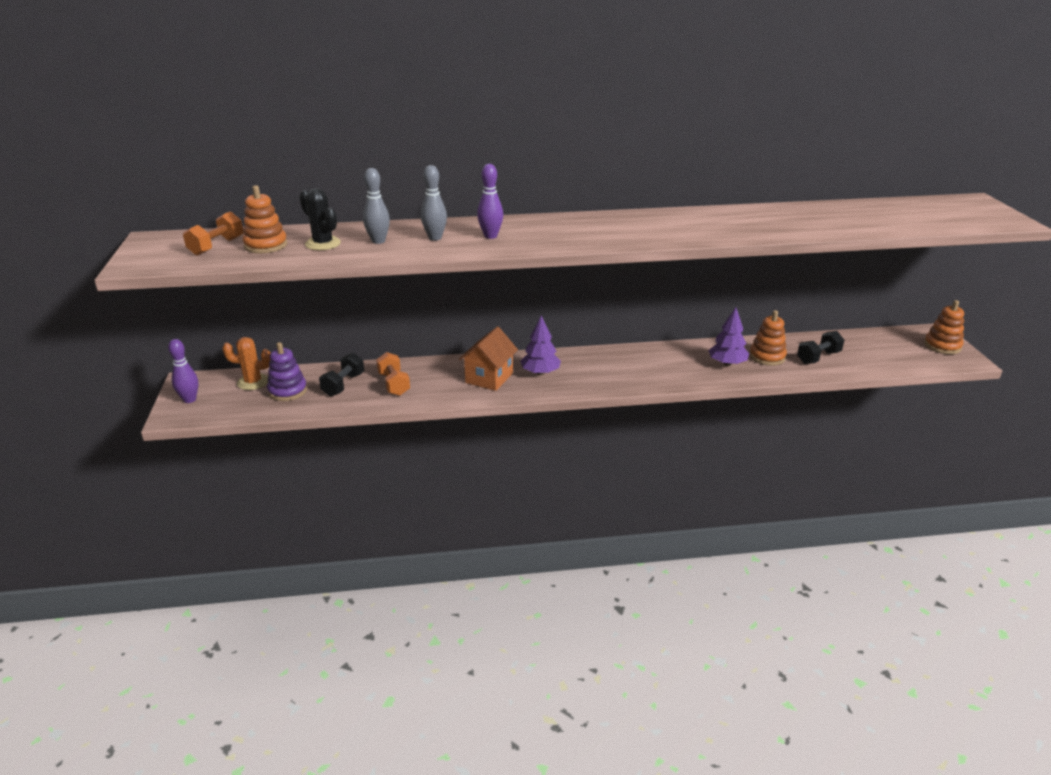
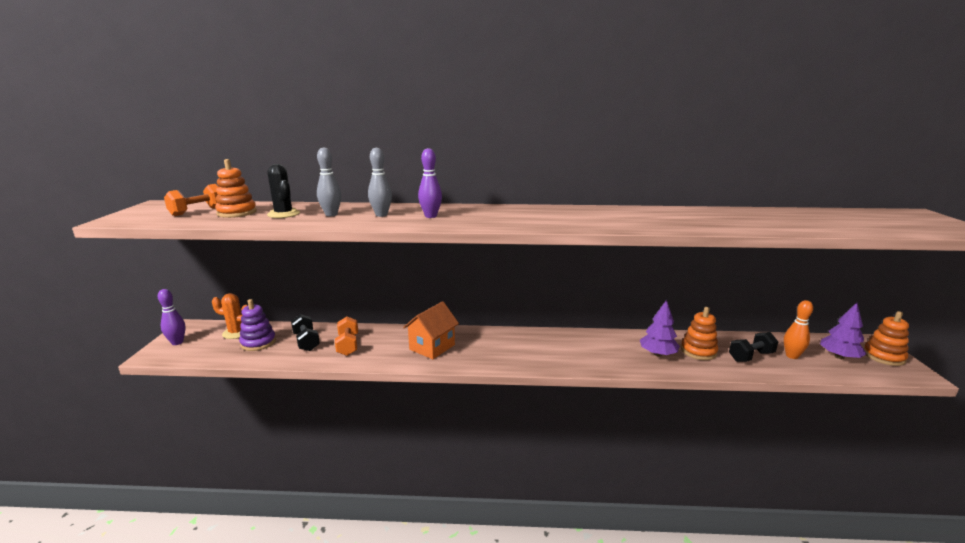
camera: 10 degrees right, 10 degrees down
black dumbbell [319,353,364,396] -> black dumbbell turned 60 degrees counterclockwise [291,314,320,351]
purple tree [520,316,561,375] -> purple tree moved to [820,303,866,359]
none -> orange bowling pin [784,300,813,359]

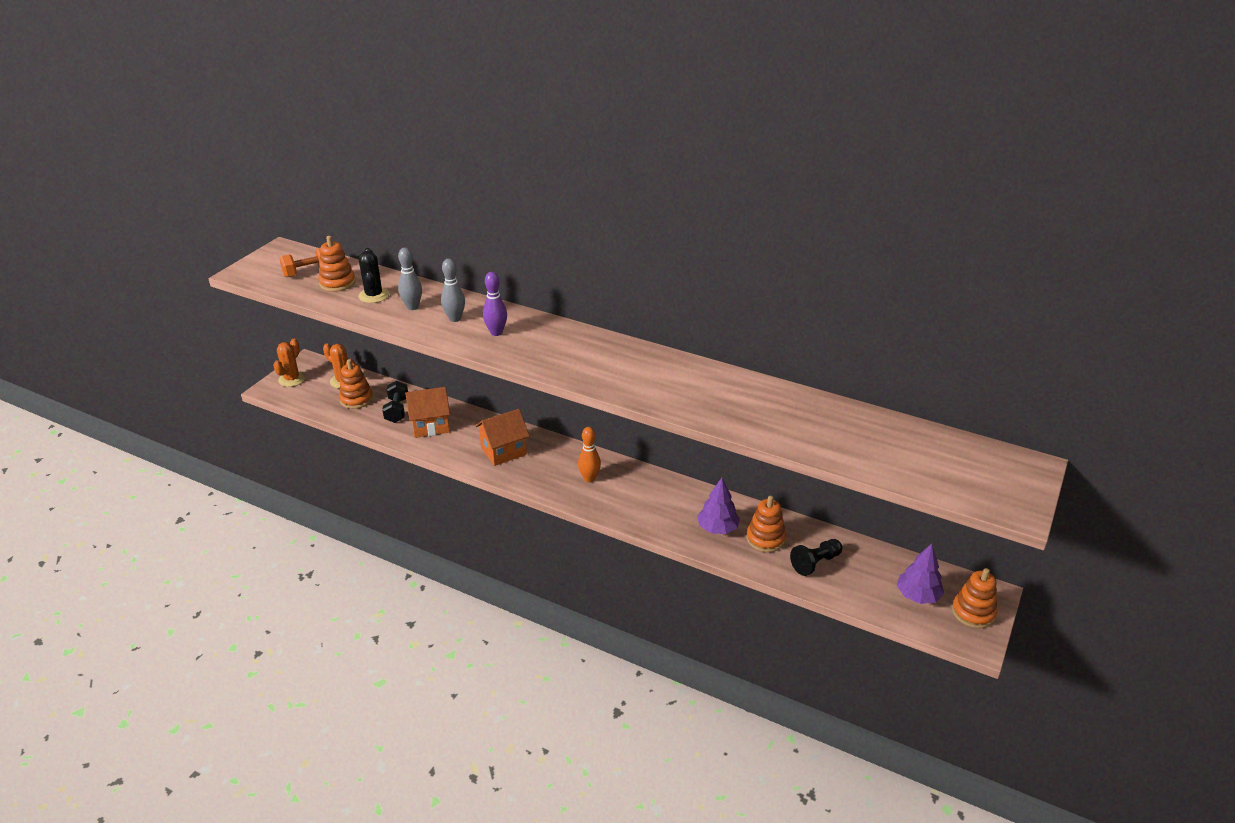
camera: 25 degrees right, 15 degrees up
purple bowling pin [158,289,185,345] -> orange cactus [273,339,306,387]
purple stacking toy [239,299,276,351] -> orange stacking toy [339,359,373,409]
orange dumbbell [335,317,358,356] -> orange house [405,387,450,438]
black dumbbell [729,332,778,362] -> black pawn [790,539,843,576]
orange bowling pin [784,300,813,359] -> orange bowling pin moved to [578,427,601,483]

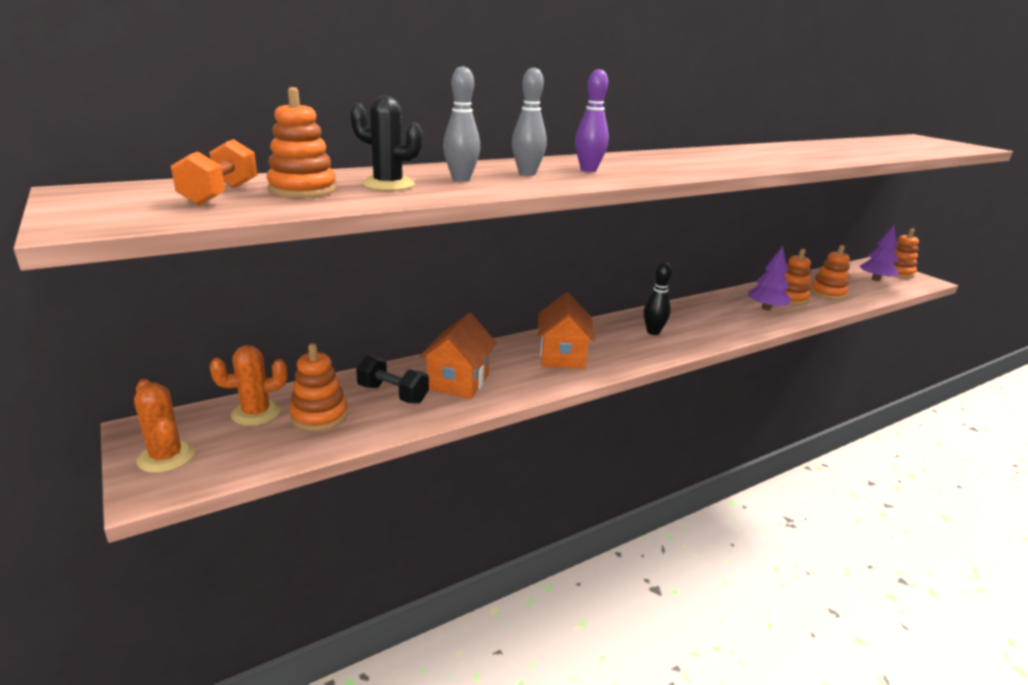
camera: 60 degrees left, 10 degrees down
orange bowling pin [578,427,601,483] -> black bowling pin [644,263,672,335]
black pawn [790,539,843,576] -> orange stacking toy [810,245,850,300]

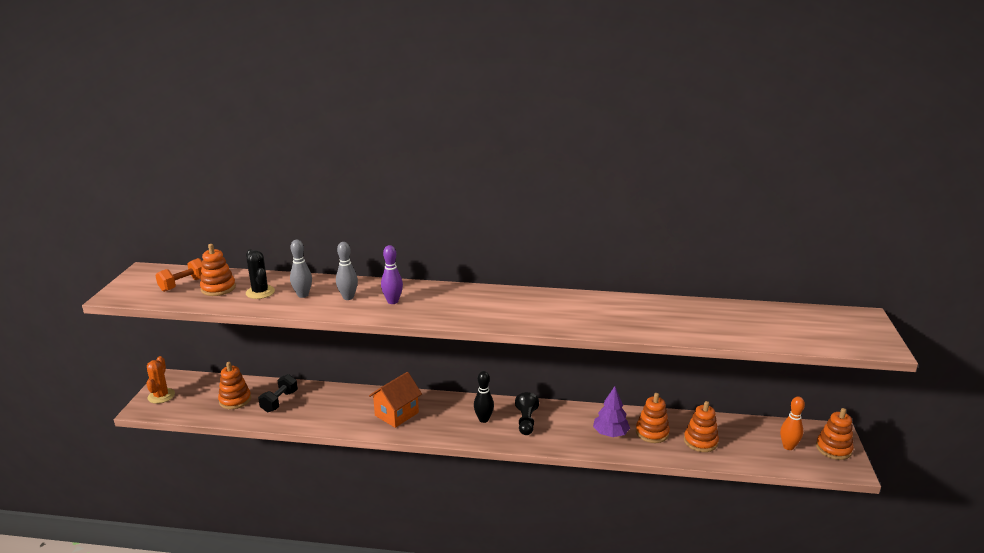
camera: 40 degrees right, 0 degrees up
orange cactus [210,345,287,426] -> none
black dumbbell [356,355,429,404] -> black dumbbell turned 45 degrees clockwise [258,374,298,412]
orange house [419,313,497,399] -> none
purple tree [859,224,899,281] -> orange bowling pin [780,397,805,450]
none -> black pawn [515,392,539,435]

